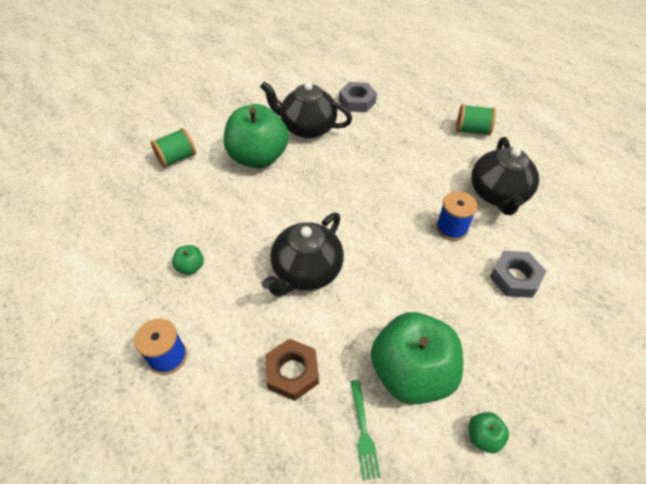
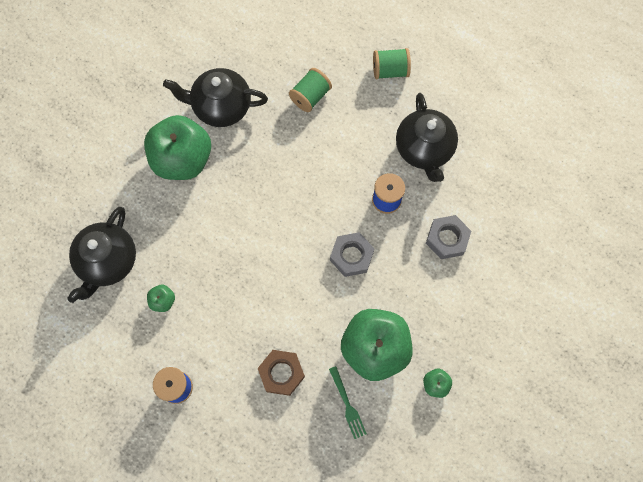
camera: 15 degrees left, 20 degrees up
green spool [151,128,196,168] -> green spool moved to [289,68,332,112]
black teapot [262,213,344,297] -> black teapot moved to [67,207,136,303]
grey nut [339,82,377,112] -> grey nut moved to [330,232,375,277]

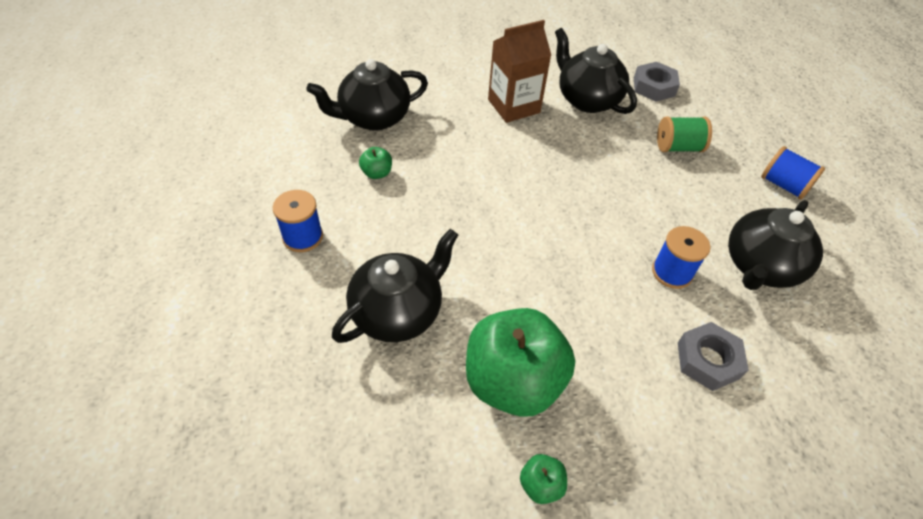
camera: 45 degrees right, 20 degrees down
green apple [144,115,211,180] -> brown carton [488,20,551,123]
brown nut [258,350,305,396] -> black teapot [332,229,458,343]
green fork [329,366,367,439] -> none
grey nut [330,232,375,277] -> grey nut moved to [634,62,680,102]
green spool [373,48,411,79] -> blue spool [761,146,825,200]

